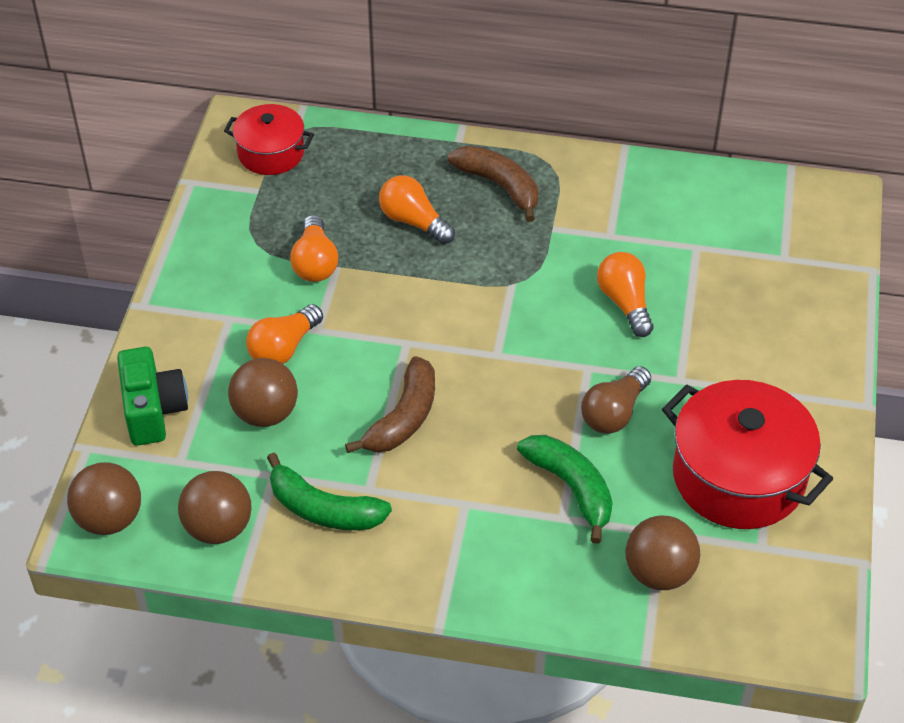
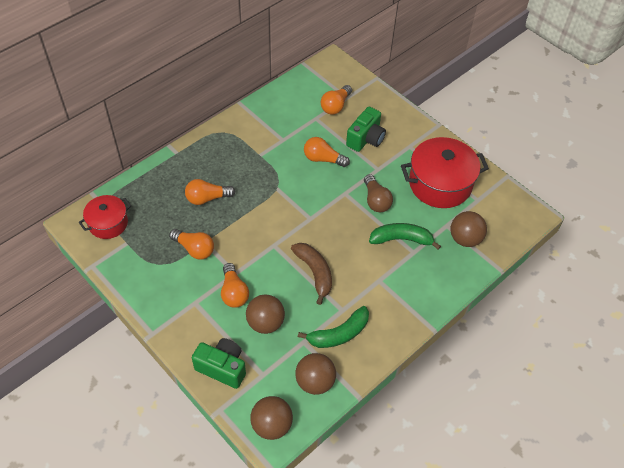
camera: 55 degrees left, 5 degrees up
brown banana [448,145,538,222] -> none
none -> orange light bulb [321,85,352,115]
none -> green camera [346,107,386,152]

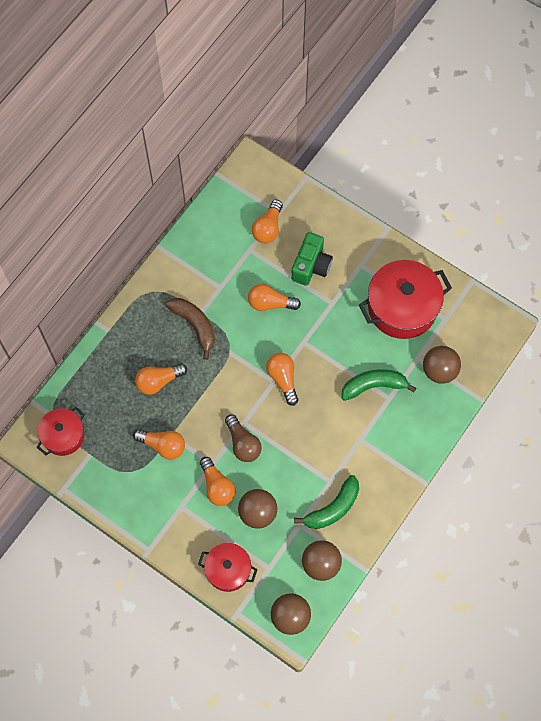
camera: 10 degrees left, 15 degrees up
green camera [192,338,246,389] -> red pot [198,543,258,592]
brown banana [291,243,332,305] -> brown banana moved to [166,298,215,360]
brown light bulb [364,174,393,212] -> brown light bulb moved to [225,414,262,462]
none -> orange light bulb [266,353,298,406]

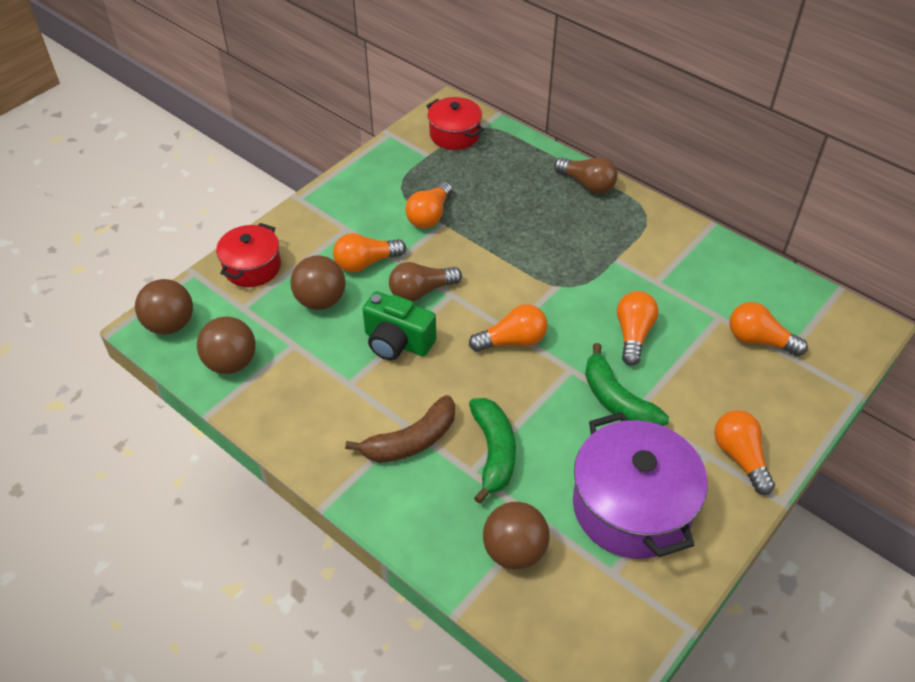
camera: 95 degrees right, 20 degrees down
orange light bulb [135,364,187,395] -> orange light bulb moved to [714,410,775,495]
brown banana [166,298,215,360] -> brown banana moved to [345,395,455,463]
green camera [291,232,333,286] -> green camera moved to [362,291,436,360]
green banana [294,475,359,529] -> green banana moved to [585,343,669,426]
red pot [359,260,452,339] -> purple pot [573,412,708,559]
none -> brown light bulb [554,157,618,194]

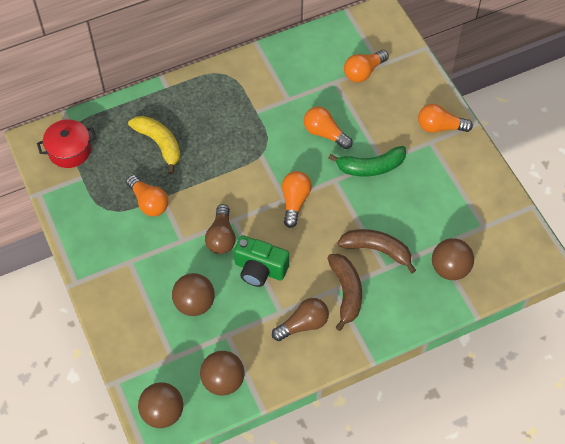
camera: 65 degrees left, 10 degrees up
red pot [216,223,281,287] -> none
orange light bulb [333,233,406,272] -> none
green camera [362,291,436,360] -> green camera turned 60 degrees clockwise [234,235,289,287]
green banana [469,398,516,504] -> brown banana [338,229,416,273]
brown light bulb [554,157,618,194] -> brown light bulb moved to [272,298,329,341]
purple pot [573,412,708,559] -> none
none -> yellow banana [128,116,181,174]

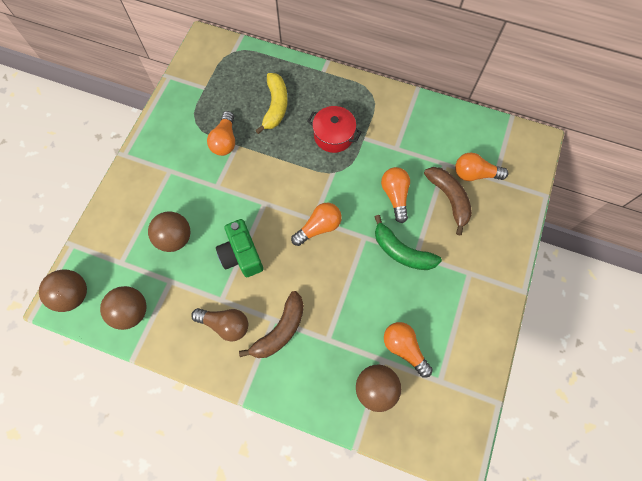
camera: 45 degrees right, 10 degrees up
red pot [37,119,96,168] -> red pot moved to [307,106,362,153]
brown light bulb [205,204,236,254] -> none
brown banana [338,229,416,273] -> brown banana moved to [424,167,472,236]
orange light bulb [418,104,473,133] -> orange light bulb moved to [384,322,433,378]

